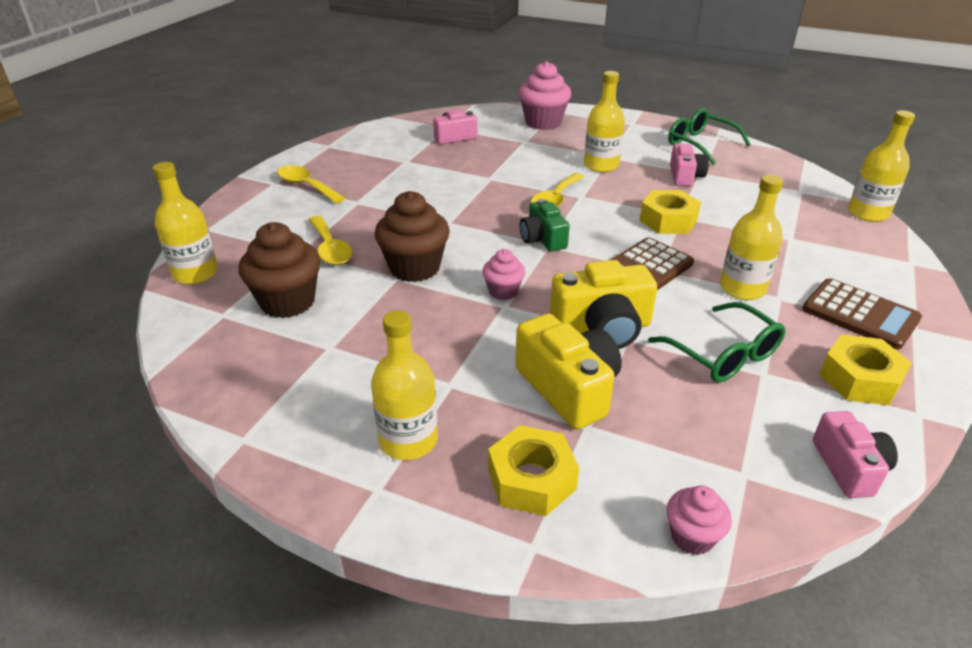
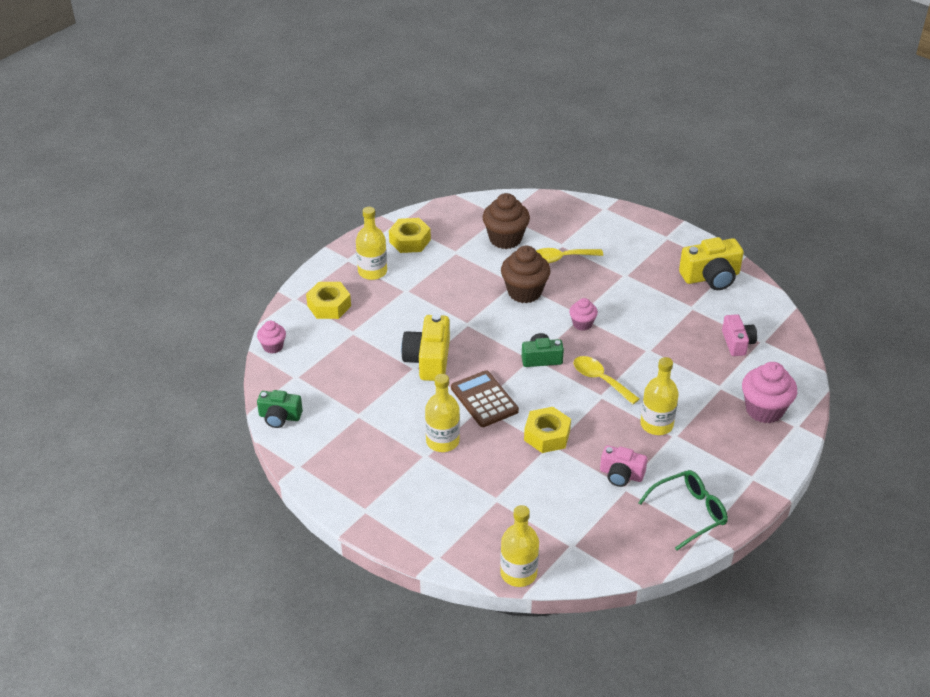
camera: 105 degrees right, 5 degrees up
yellow bottle [153,162,218,284] -> none
yellow spoon [277,165,345,203] -> none
pink cupcake [483,249,525,300] -> pink cupcake moved to [569,298,598,331]
yellow camera [515,314,622,430] -> yellow camera moved to [679,237,744,290]
green glasses [648,302,785,382] -> none
brown calculator [802,278,922,349] -> none
pink camera [813,411,898,498] -> green camera [257,390,303,428]
yellow nut [819,334,912,405] -> yellow nut moved to [389,218,431,253]

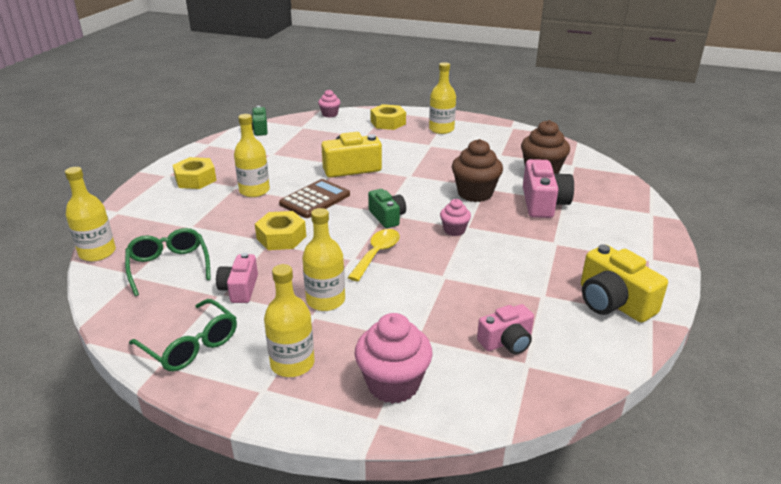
camera: 70 degrees right, 10 degrees down
yellow nut [389,218,431,253] -> yellow nut moved to [173,157,217,189]
yellow spoon [536,248,603,263] -> pink camera [523,159,574,218]
none -> green glasses [125,228,211,296]
none -> yellow bottle [264,264,315,377]

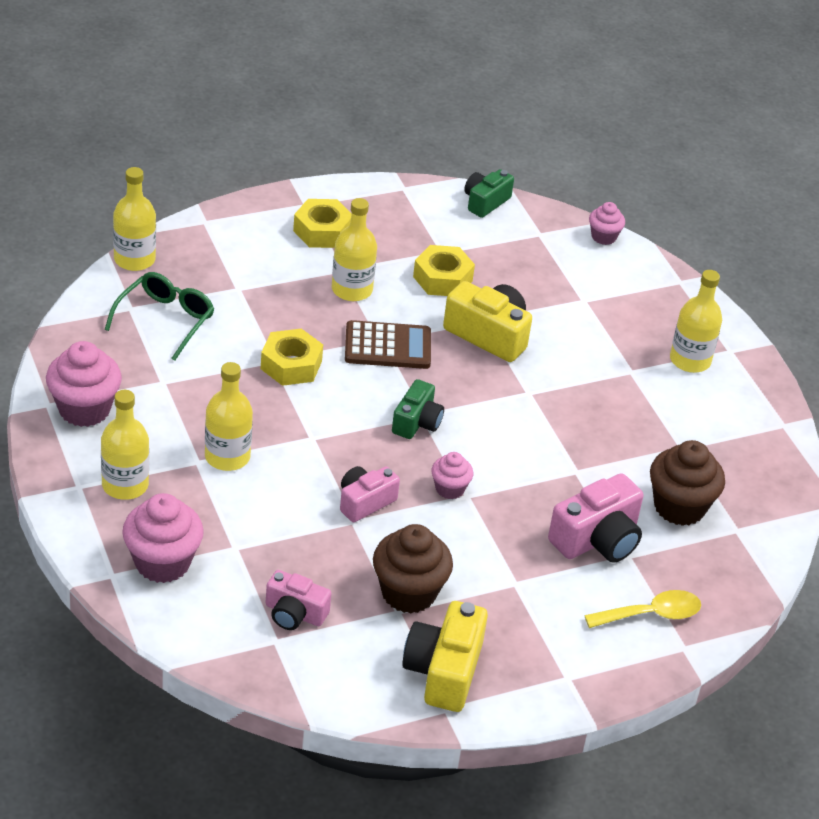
camera: 45 degrees right, 10 degrees up
green glasses [129,299,237,372] -> pink cupcake [46,341,122,427]
pink camera [216,253,258,303] -> pink camera moved to [340,466,400,522]
yellow spoon [347,229,400,281] -> yellow spoon moved to [584,590,701,628]
yellow nut [370,104,406,130] -> yellow nut moved to [413,245,475,296]
brown cupcake [452,139,503,202] -> brown cupcake moved to [373,524,453,613]

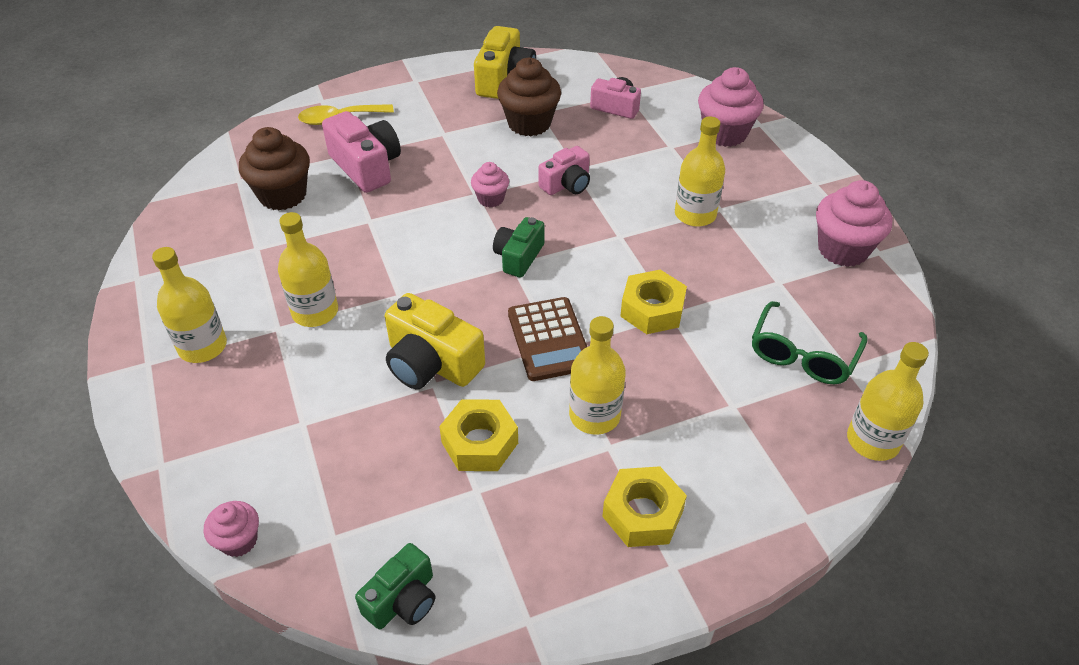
camera: 175 degrees left, 5 degrees up
yellow bottle [101,390,149,500] -> yellow bottle moved to [278,212,338,327]
brown calculator [345,320,431,369] -> brown calculator turned 105 degrees counterclockwise [508,297,587,381]
pink camera [548,473,644,563] -> pink camera turned 90 degrees clockwise [322,111,401,193]

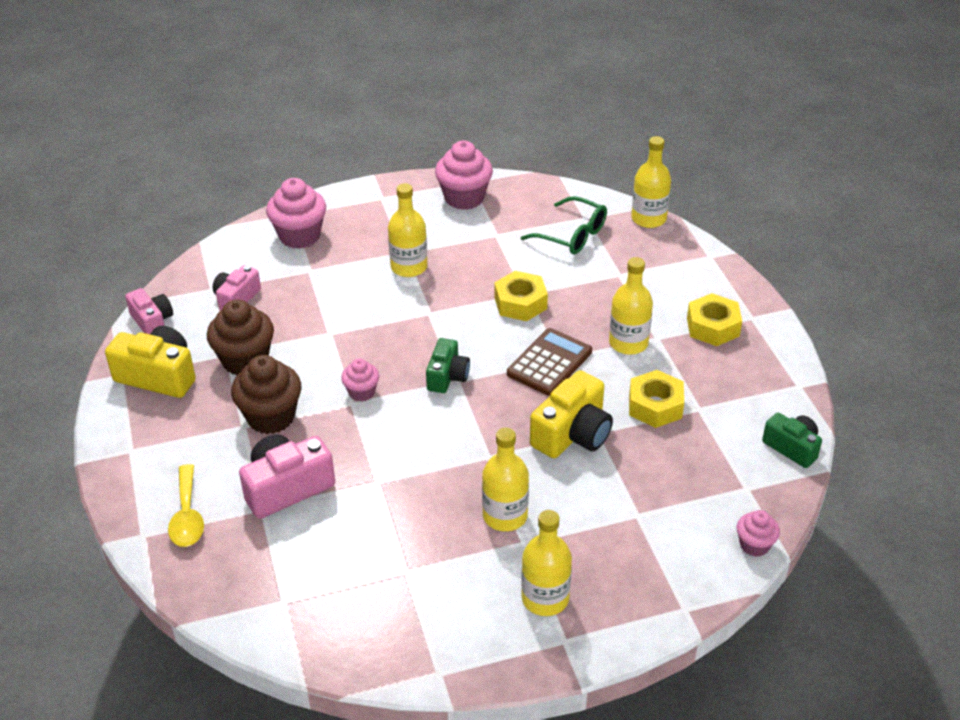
camera: 85 degrees left, 5 degrees down
brown cupcake [239,127,310,210] -> brown cupcake moved to [231,355,301,434]
green camera [493,217,545,278] -> green camera turned 105 degrees counterclockwise [426,338,470,393]
brown calculator [508,297,587,381] -> brown calculator turned 45 degrees counterclockwise [507,328,592,396]
pink camera [539,146,590,195] -> pink camera moved to [125,288,173,334]

